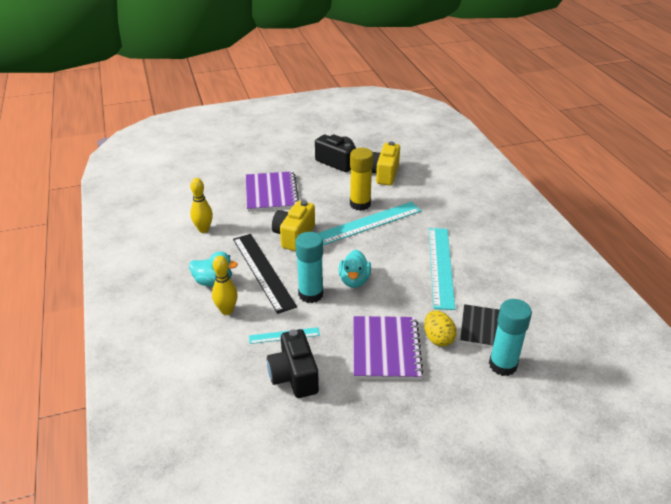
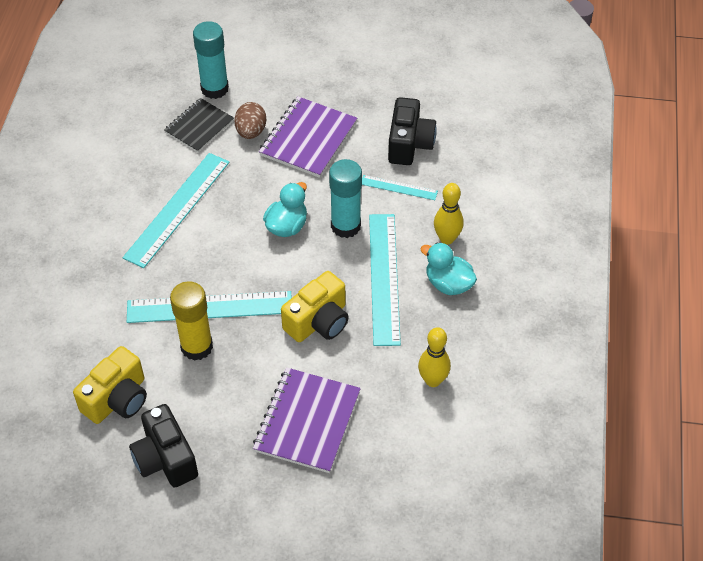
camera: 155 degrees left, 15 degrees up
black ruler [233,234,297,314] -> turquoise ruler [369,214,401,346]
yellow egg [424,310,457,347] -> brown egg [234,102,266,139]

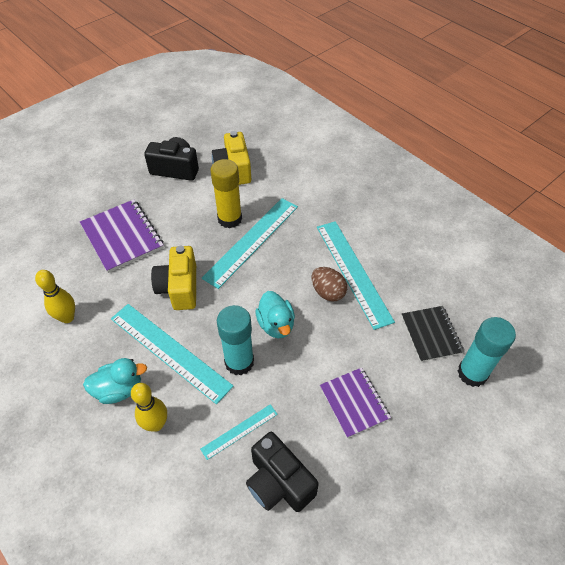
camera: 130 degrees right, 0 degrees up
brown egg [234,102,266,139] -> brown egg moved to [312,267,347,302]
purple notebook [259,97,357,178] -> purple notebook [320,368,391,438], size x0.67

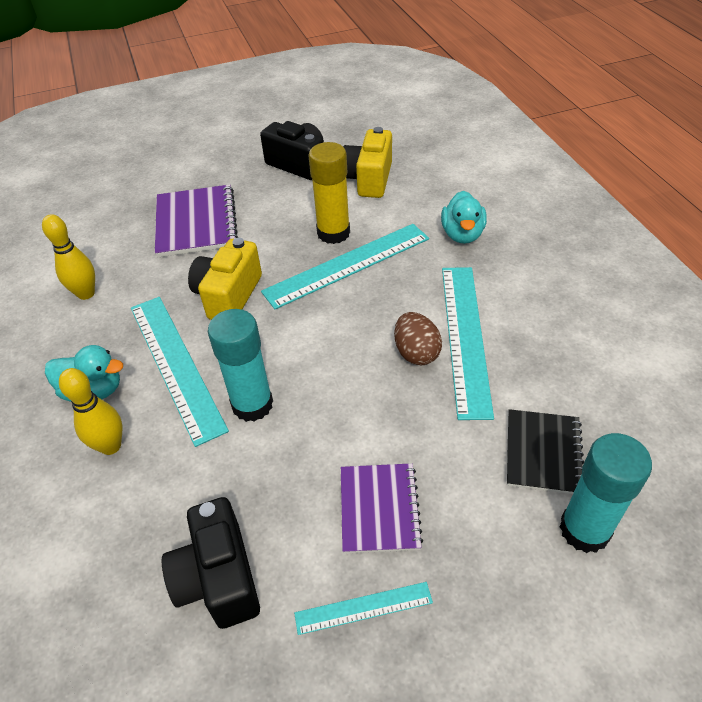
camera: 25 degrees right, 5 degrees down
turquoise ruler [200,404,278,460] -> turquoise ruler moved to [294,582,433,635]
turquoise duck [255,291,295,338] -> turquoise duck moved to [441,191,487,244]

